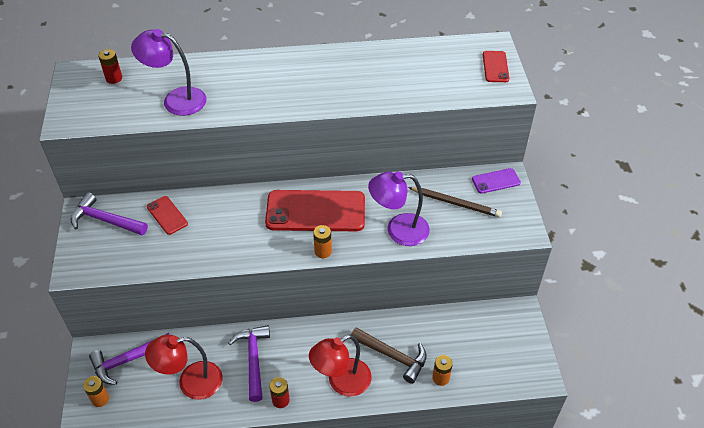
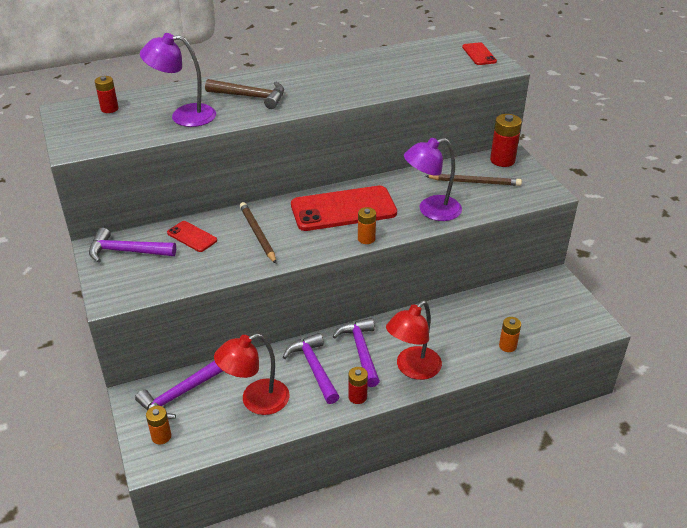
camera: 15 degrees left, 10 degrees down
brown hammer [351,327,427,384] -> brown hammer moved to [205,79,284,109]
purple phone [472,168,521,194] -> red battery [490,114,522,167]
none -> brown pencil [240,202,276,264]
none -> purple hammer [333,318,380,387]

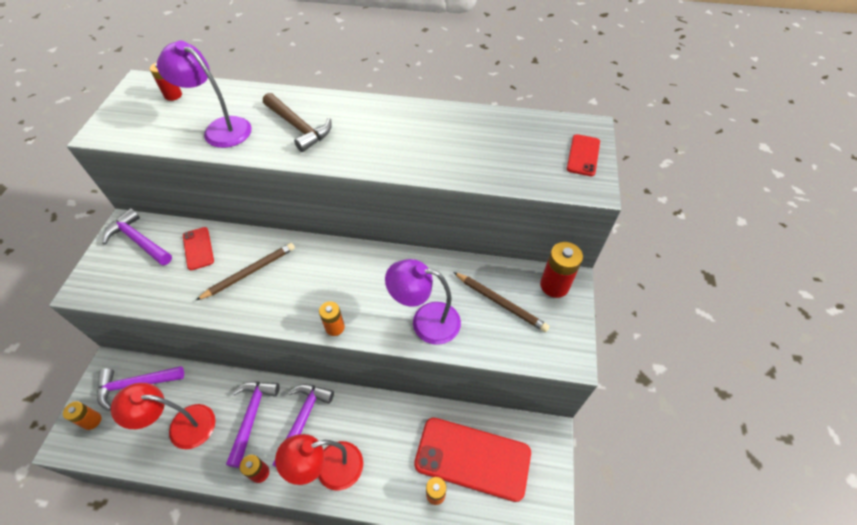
camera: 30 degrees right, 15 degrees up
brown pencil [240,202,276,264] -> brown pencil turned 45 degrees clockwise [196,243,295,300]
red phone [291,186,397,231] -> red phone moved to [414,418,531,502]

